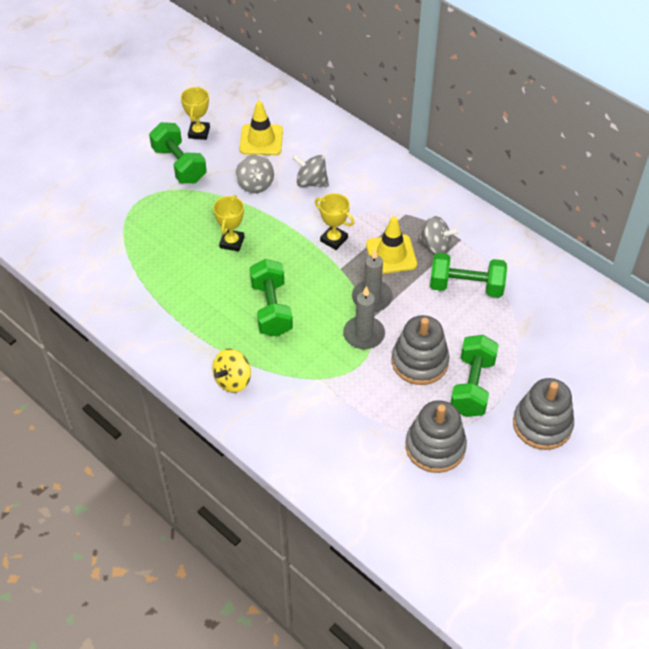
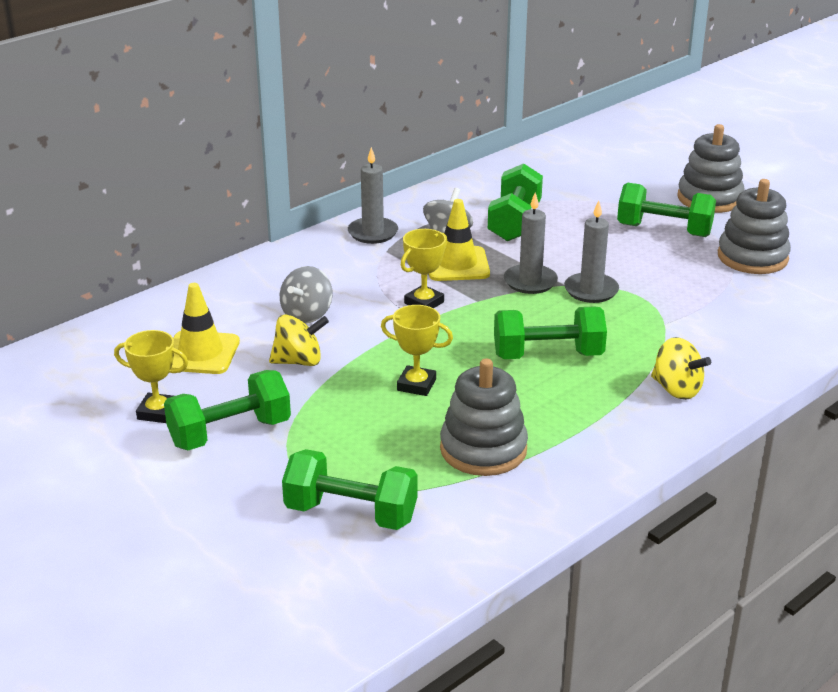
camera: 85 degrees left, 20 degrees down
grey spinning top [236,154,274,193] -> yellow spinning top [269,314,329,366]
grey stacking toy [392,315,449,385] -> grey stacking toy moved to [440,358,528,476]
none -> green dumbbell [282,449,418,530]
none -> grey candle [348,147,398,244]

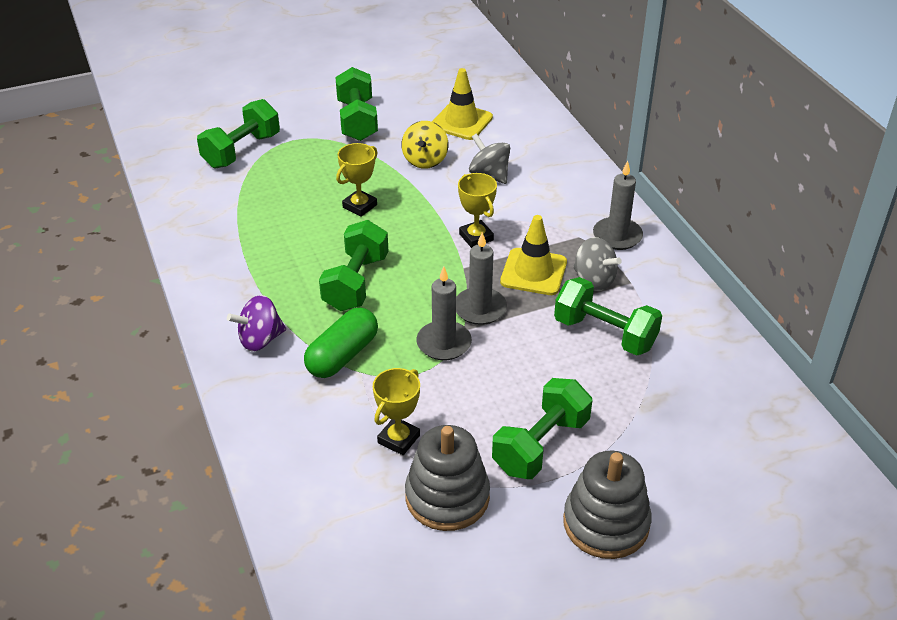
camera: 110 degrees right, 10 degrees up
yellow trophy [114,330,188,423] -> yellow trophy moved to [373,368,420,455]
grey stacking toy [440,358,528,476] -> none
yellow spinning top [651,337,711,400] -> purple spinning top [227,295,286,351]
none -> green capsule [304,308,378,378]

